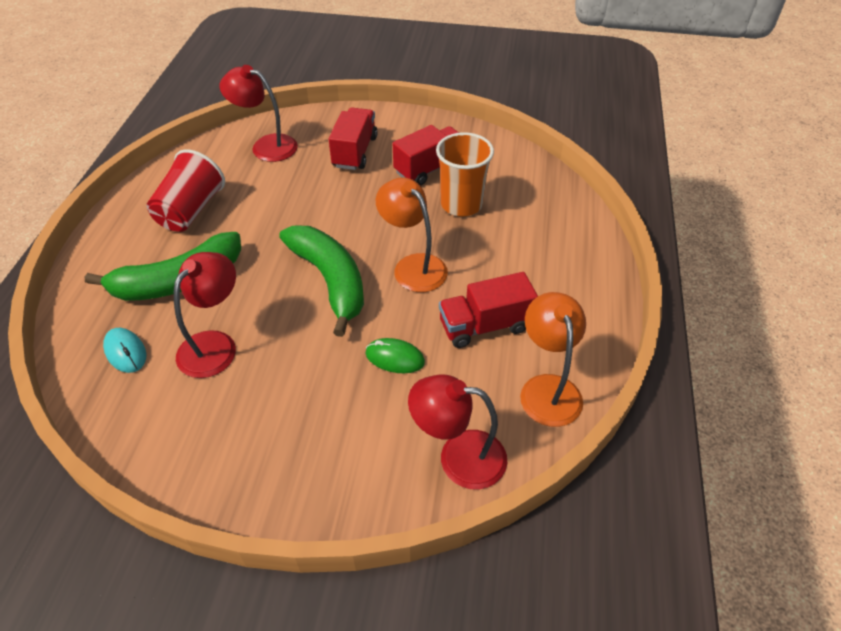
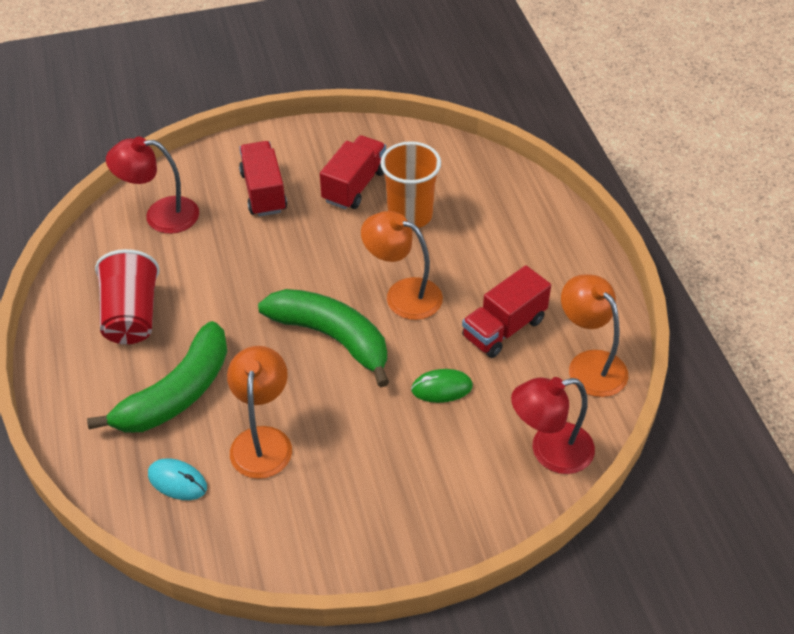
camera: 25 degrees left, 0 degrees up
red lamp [174,252,236,378] -> orange lamp [227,346,292,479]

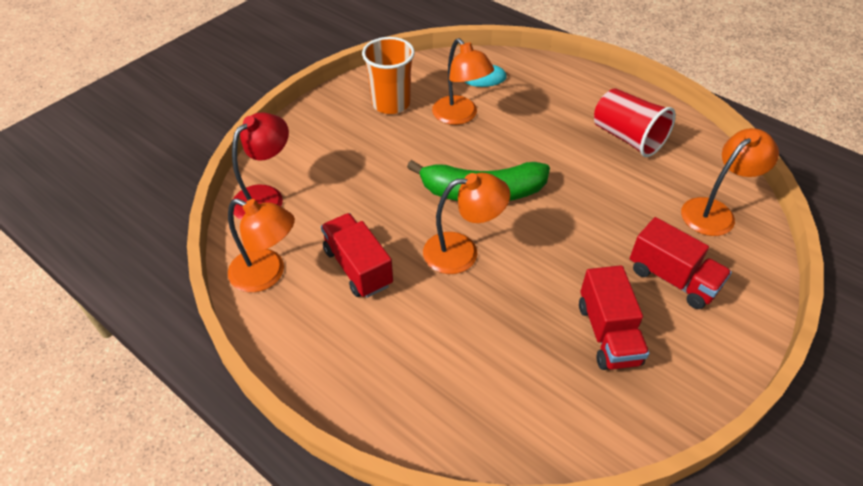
camera: 145 degrees right, 0 degrees up
green banana [87,321,227,433] -> none
red lamp [106,137,199,234] -> orange lamp [681,128,779,236]
orange cup [380,141,441,229] -> orange cup moved to [362,37,415,114]
green mouse [411,369,473,403] -> none
red truck [462,265,551,358] -> red truck turned 45 degrees counterclockwise [321,213,393,298]

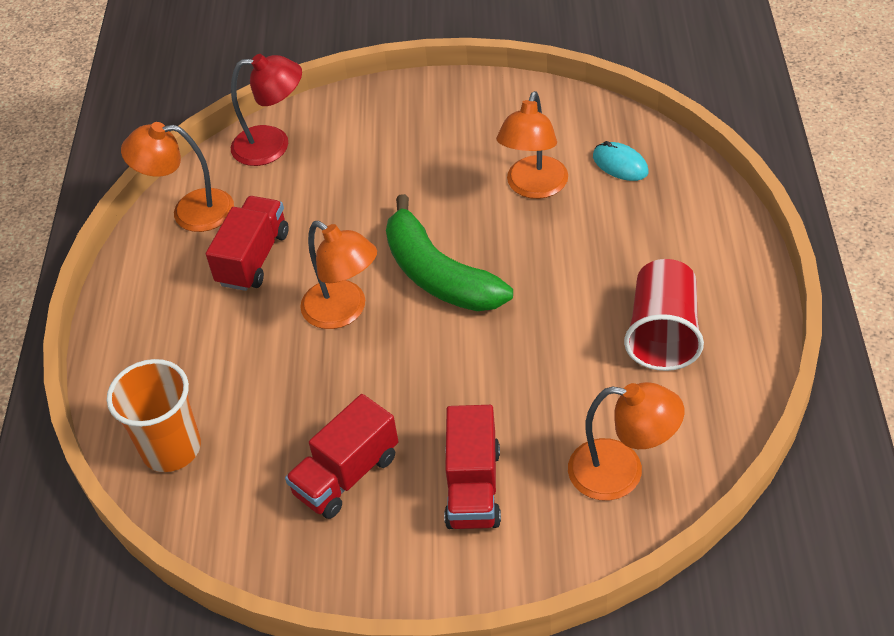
camera: 55 degrees right, 0 degrees up
orange lamp [228,199,295,292] -> orange lamp turned 105 degrees clockwise [121,122,234,232]
orange cup [362,37,415,114] -> orange cup moved to [107,359,201,472]

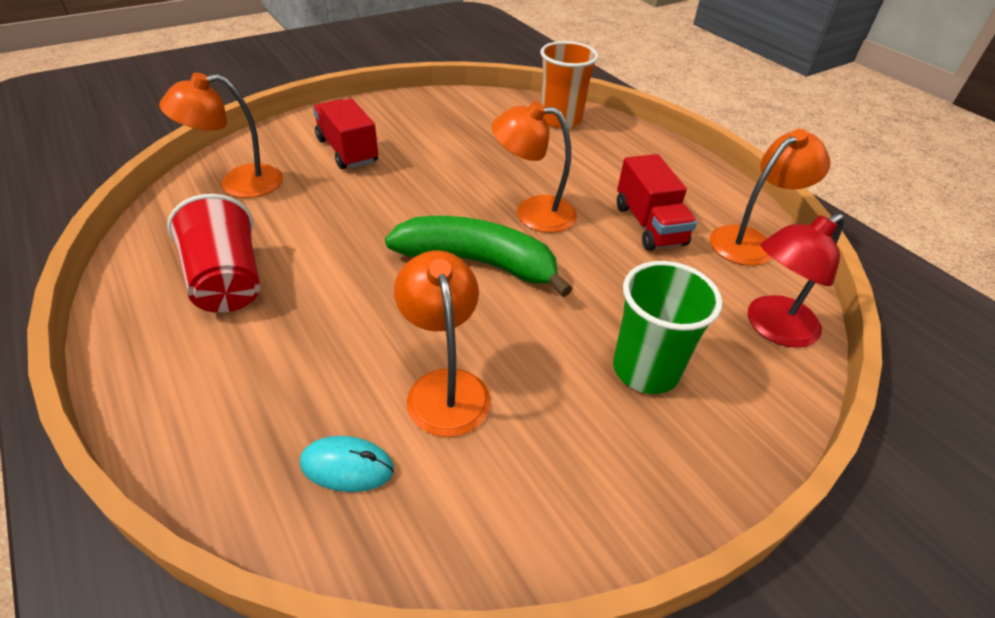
camera: 140 degrees right, 5 degrees down
red truck [285,394,398,519] -> none
none -> green cup [613,261,723,394]

